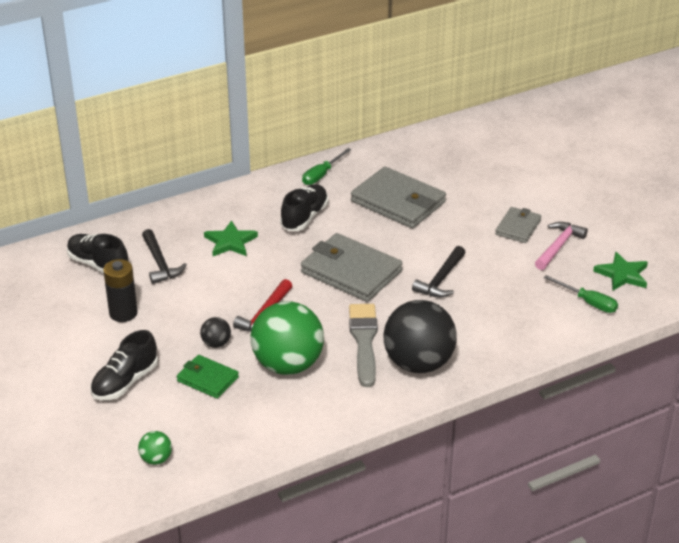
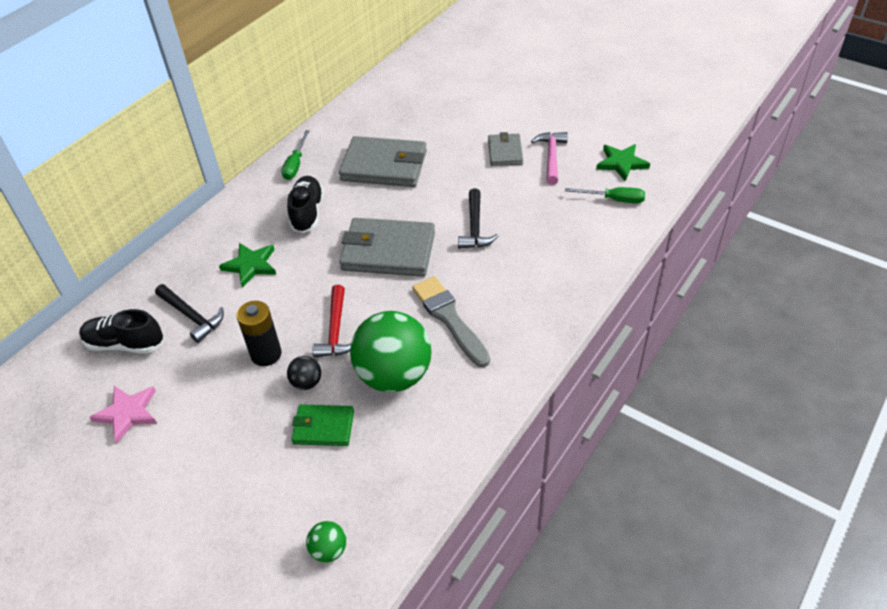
camera: 25 degrees left, 10 degrees up
black shoe [91,330,158,400] -> none
black battery [103,259,138,322] -> black battery moved to [237,301,282,366]
black ball [384,300,457,373] -> none
none -> pink star [89,386,157,443]

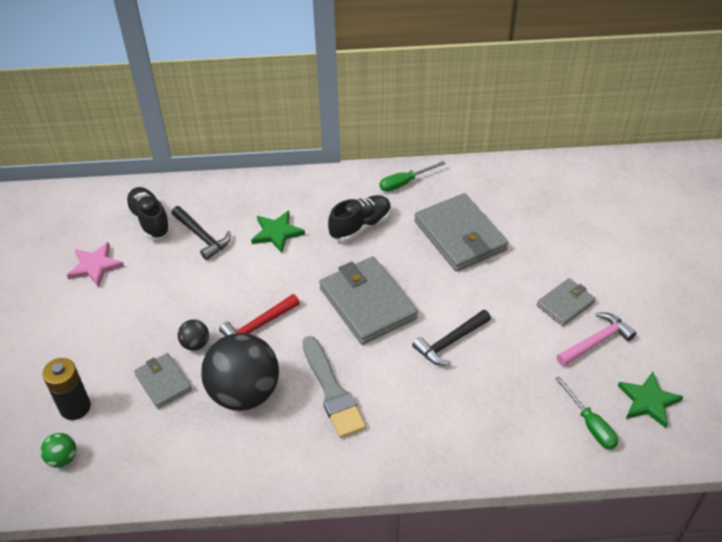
camera: 50 degrees right, 0 degrees up
black hammer [155,284,224,343] -> black hammer turned 45 degrees counterclockwise [171,206,231,260]
black battery [237,301,282,366] -> black battery moved to [42,358,91,420]
green wallet [291,404,354,446] -> grey wallet [134,353,192,409]
green ball [350,311,432,392] -> black ball [201,333,279,411]
grey brush [412,276,490,367] -> grey brush turned 135 degrees clockwise [302,336,366,438]

